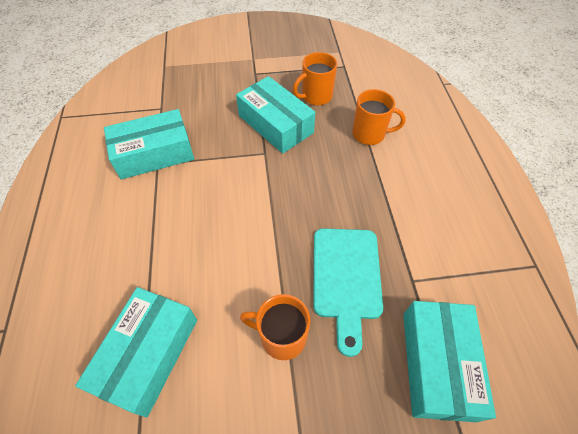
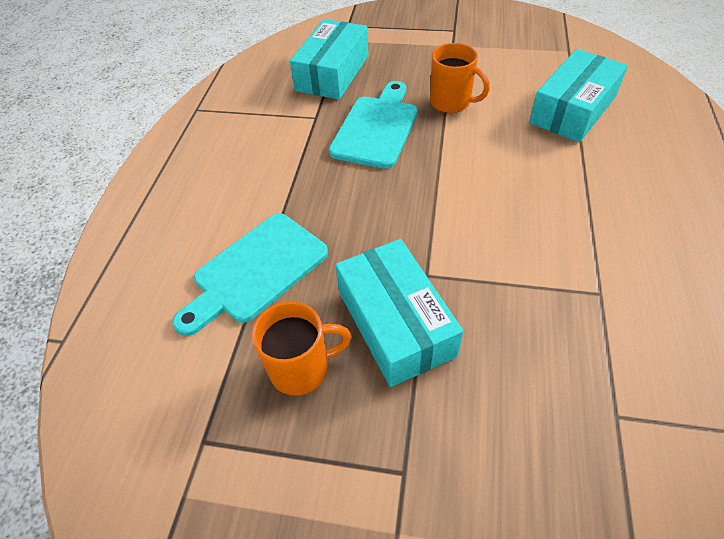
camera: 160 degrees left, 5 degrees down
turquoise box [104,109,194,179] -> none
orange mug [352,89,406,145] -> turquoise cutting board [173,213,328,336]

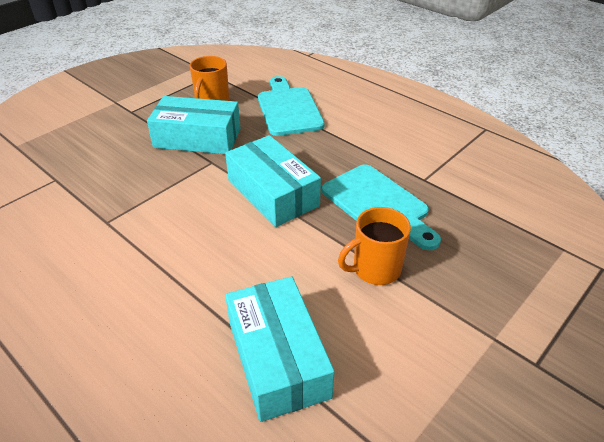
camera: 120 degrees right, 10 degrees down
turquoise box [290,19,368,99] -> turquoise box moved to [225,135,321,227]

